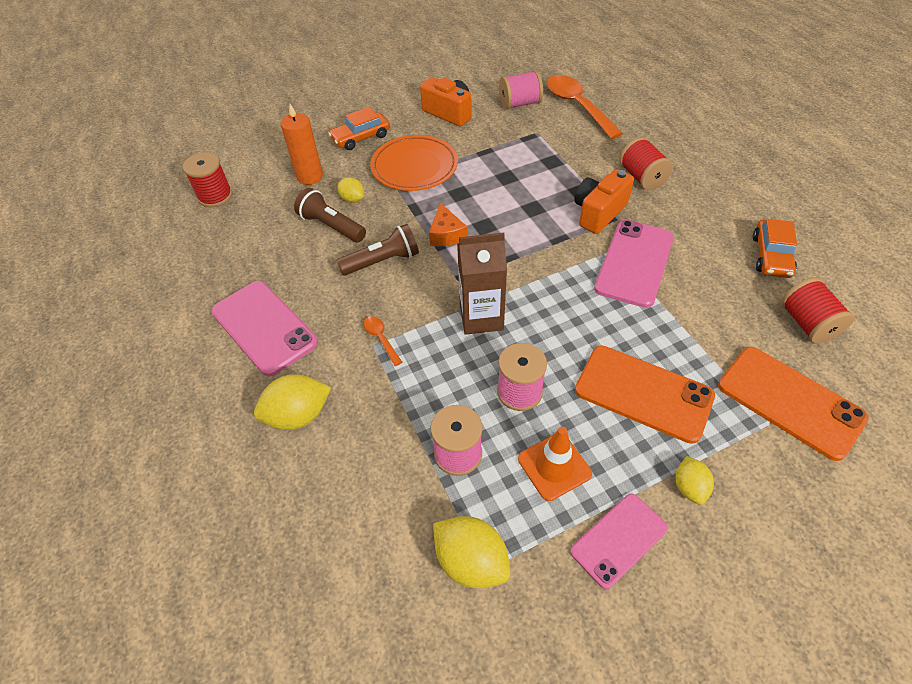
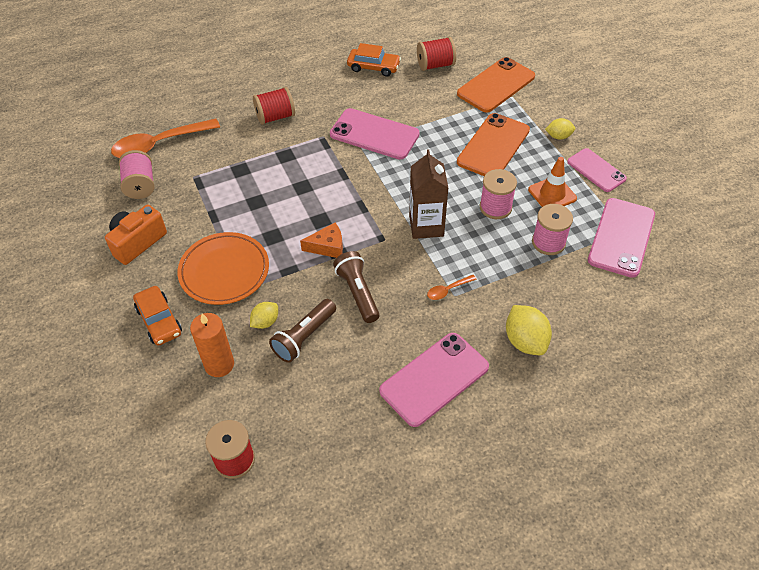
camera: 90 degrees left, 0 degrees up
yellow lemon [433,516,510,588] -> pink phone [588,198,655,278]
orange camera [574,169,634,234] -> none

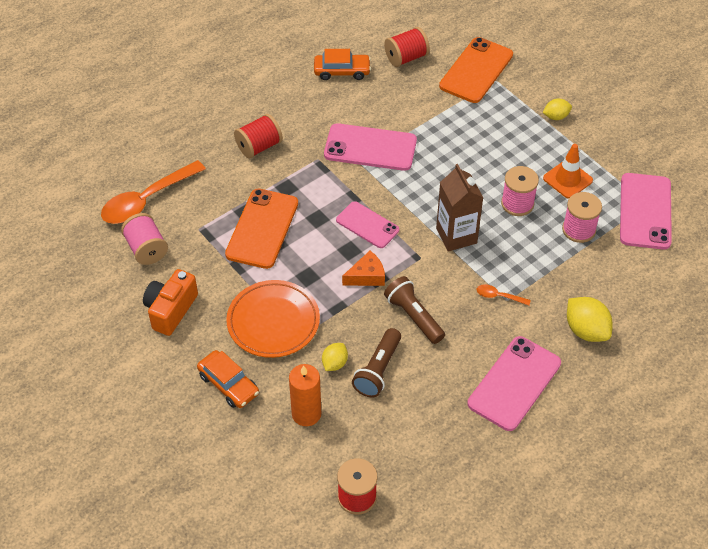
camera: 15 degrees left, 0 degrees up
orange spoon [427,275,477,300] -> orange spoon turned 60 degrees clockwise [477,284,531,305]
orange phone [457,113,530,176] -> orange phone moved to [225,189,298,269]
pink phone [567,148,627,192] -> pink phone moved to [336,201,399,248]

